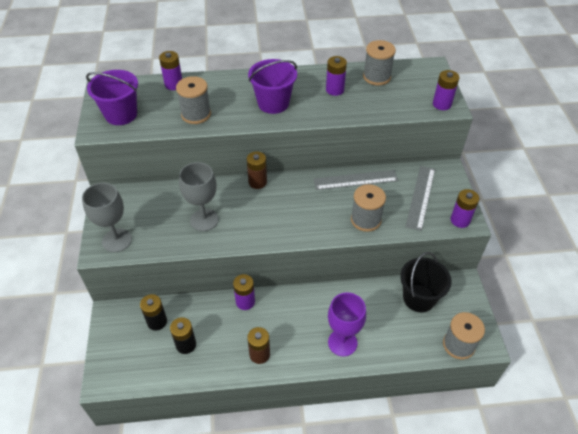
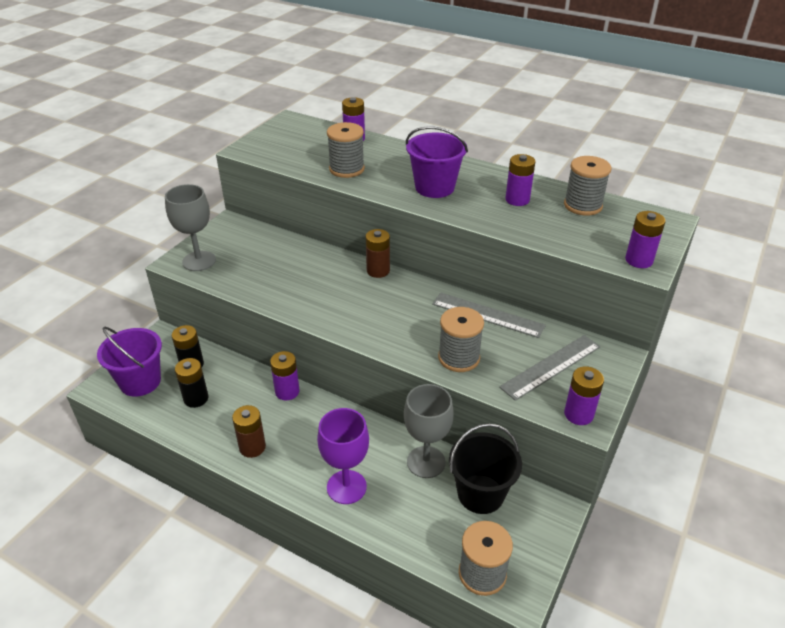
camera: 35 degrees right, 10 degrees down
purple bucket [86,70,138,125] -> purple bucket moved to [97,326,162,397]
grey goblet [179,162,219,231] -> grey goblet moved to [404,384,454,478]

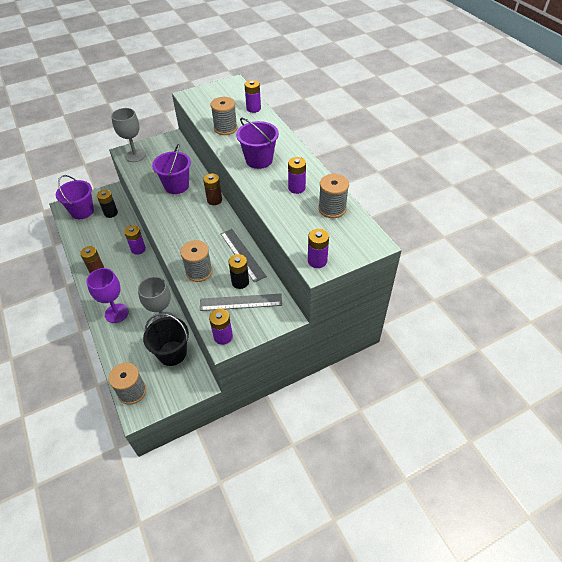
camera: 35 degrees right, 10 degrees up
black battery [175,358,208,408] -> black battery moved to [228,254,249,289]
none -> purple bucket [152,144,191,194]

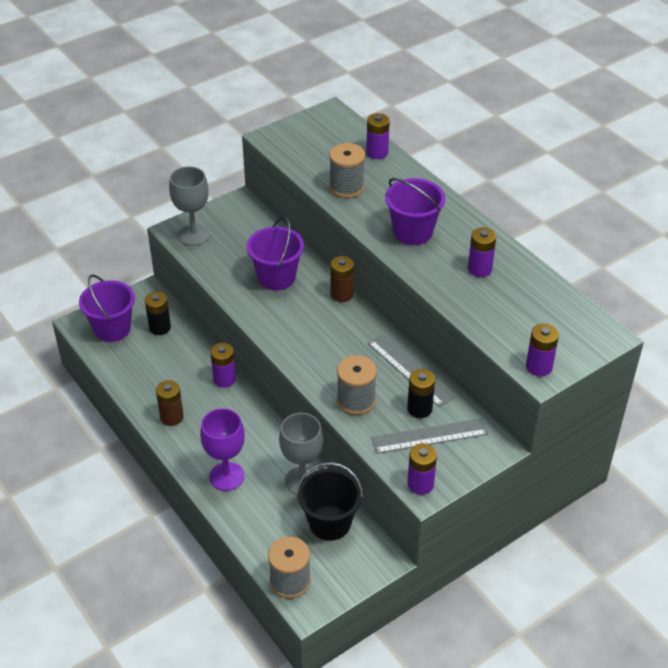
camera: 10 degrees left, 5 degrees down
grey spool [318,174,349,218] -> none

